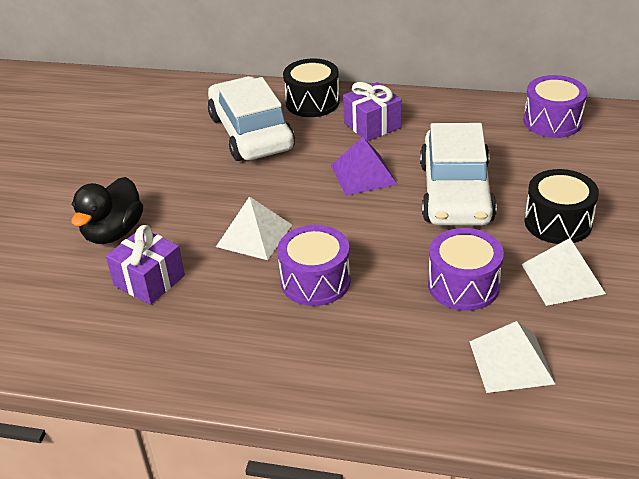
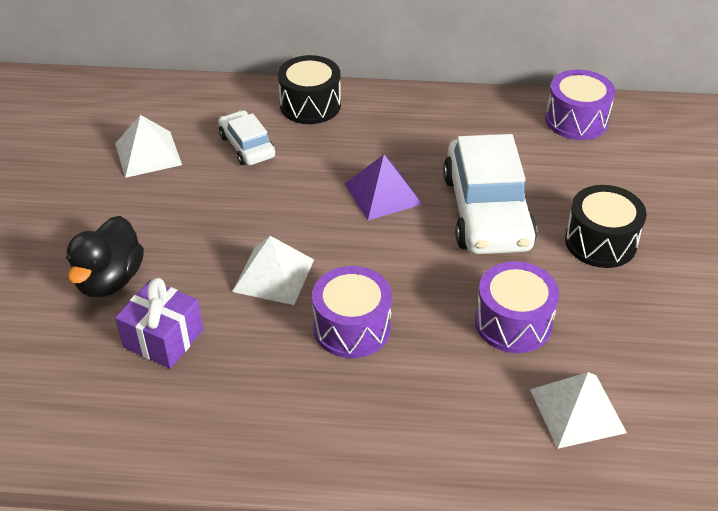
camera: 10 degrees left, 5 degrees up
white car [208,76,295,161] -> white car [218,110,275,165], size x0.53
purple gift [343,82,402,141] -> none
white pyramid [522,238,606,306] -> white pyramid moved to [115,115,182,178]

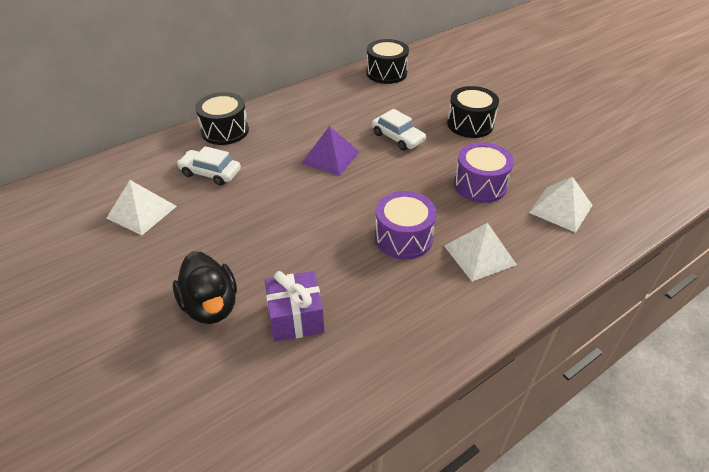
camera: 40 degrees left, 0 degrees up
white pyramid [232,236,314,305] -> white pyramid moved to [444,223,517,282]
white car [443,134,537,254] -> white car [372,109,426,151], size x0.53
purple drum [545,70,615,140] -> black drum [366,39,409,84]

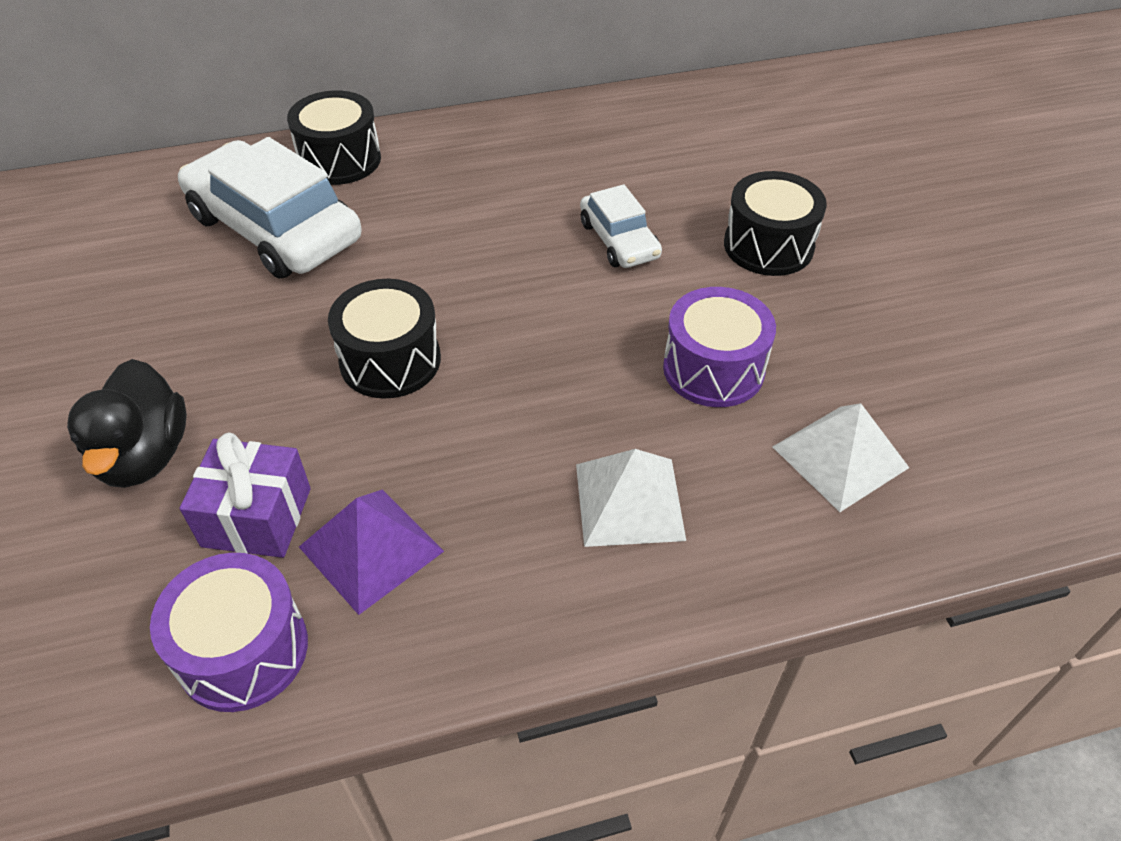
camera: 20 degrees right, 5 degrees up
white pyramid [107,180,177,236] -> none
white car [177,146,241,186] -> white car [178,137,362,279], size x1.89
purple pyramid [301,126,359,176] -> purple pyramid moved to [299,489,444,615]
black drum [366,39,409,84] -> black drum moved to [328,279,441,399]
purple drum [375,191,437,260] -> purple drum moved to [150,553,308,712]

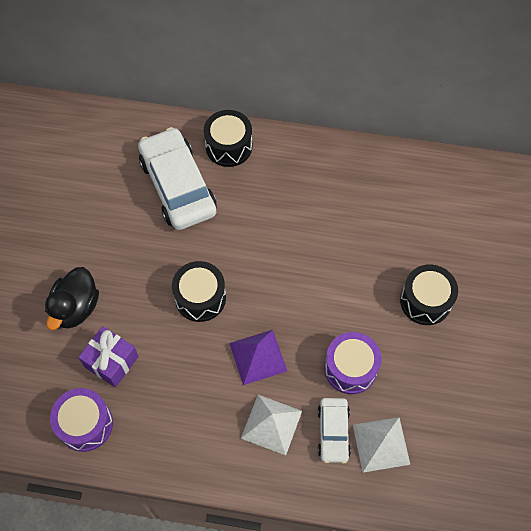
camera: 25 degrees right, 15 degrees up
purple pyramid [299,489,444,615] -> purple pyramid moved to [229,330,287,385]
white car [580,184,662,268] -> white car moved to [318,398,351,464]

